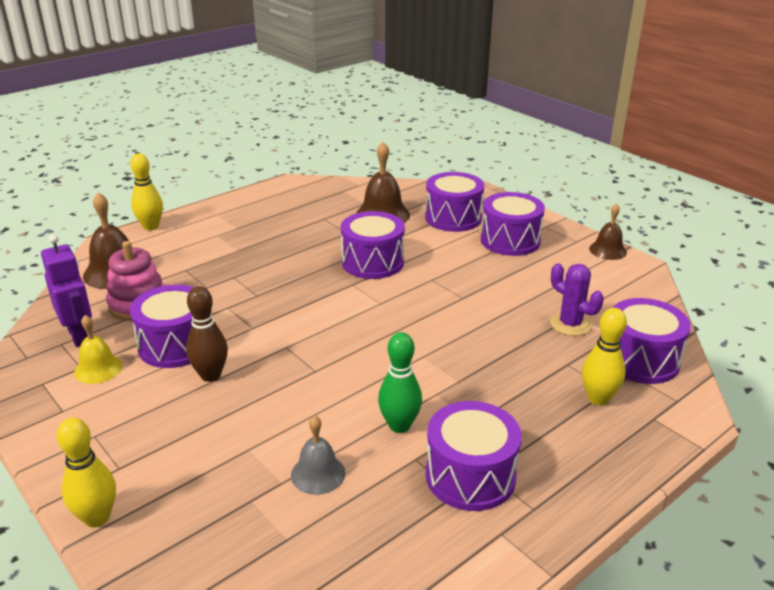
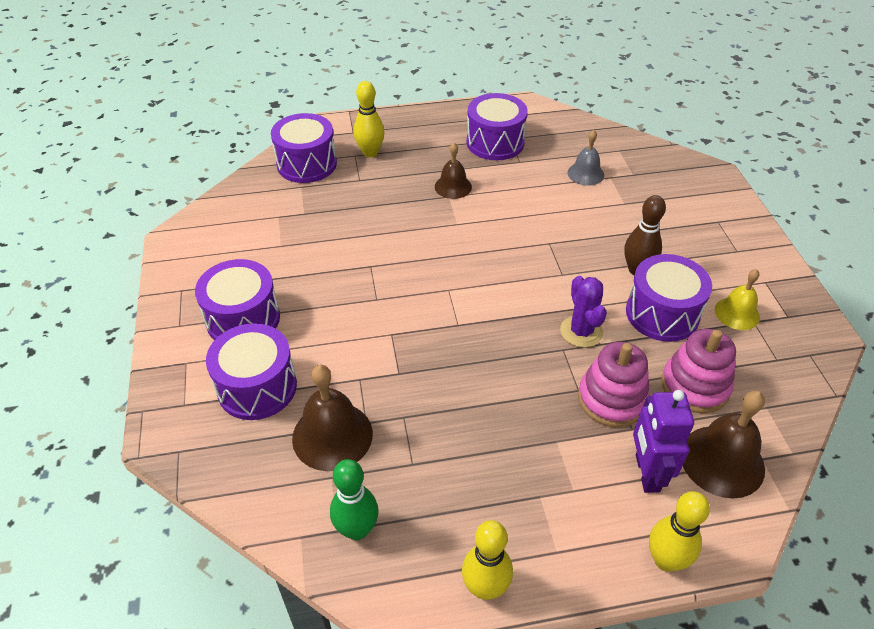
camera: 150 degrees left, 15 degrees up
purple robot [41,235,92,347] -> purple robot moved to [633,390,694,493]
yellow bowling pin [56,418,116,528] -> yellow bowling pin moved to [462,520,513,600]
purple drum [341,211,405,279] -> none
green bowling pin [378,332,422,433] -> green bowling pin moved to [330,459,379,540]
purple cactus [550,263,604,336] -> purple cactus moved to [560,276,607,348]
brown bell [589,203,627,260] -> brown bell moved to [435,143,472,199]
none -> pink stacking toy [578,342,650,427]

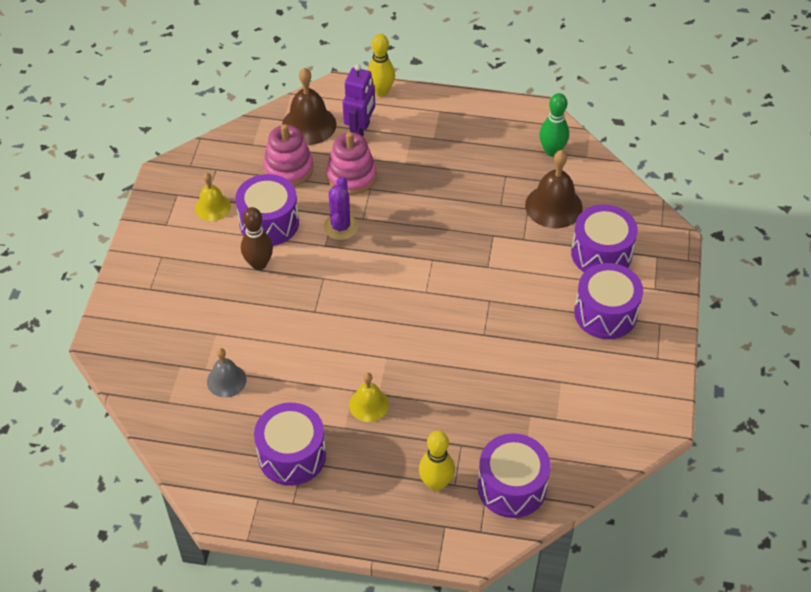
camera: 160 degrees left, 5 degrees up
brown bell [435,143,472,199] -> yellow bell [349,373,389,422]
yellow bowling pin [462,520,513,600] -> none

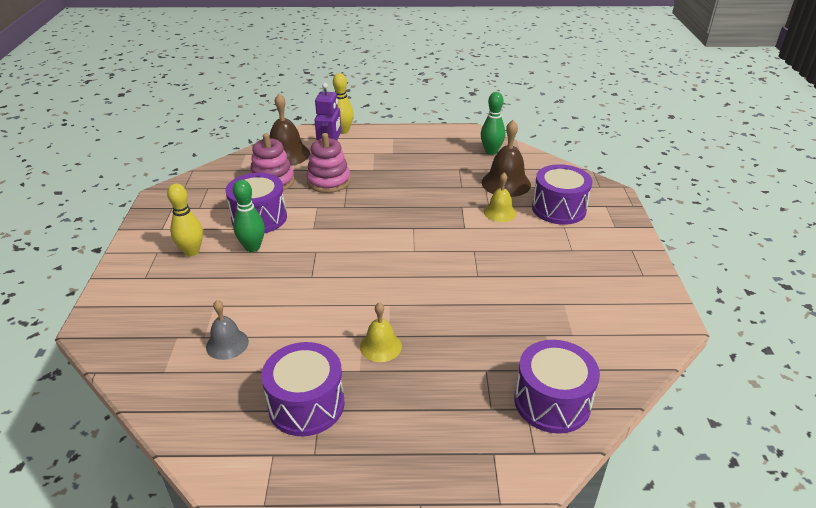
camera: 10 degrees left, 15 degrees down
yellow bell [195,173,231,221] -> yellow bell moved to [484,173,516,222]
brown bowling pin [241,207,273,270] -> green bowling pin [233,180,265,252]
purple cactus [324,176,358,240] -> none
yellow bowling pin [419,431,455,491] -> yellow bowling pin moved to [167,183,203,256]
purple drum [574,263,643,339] -> none

